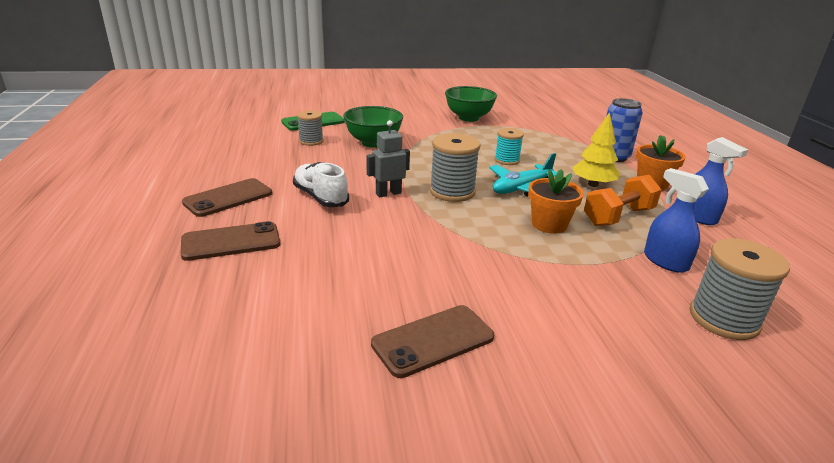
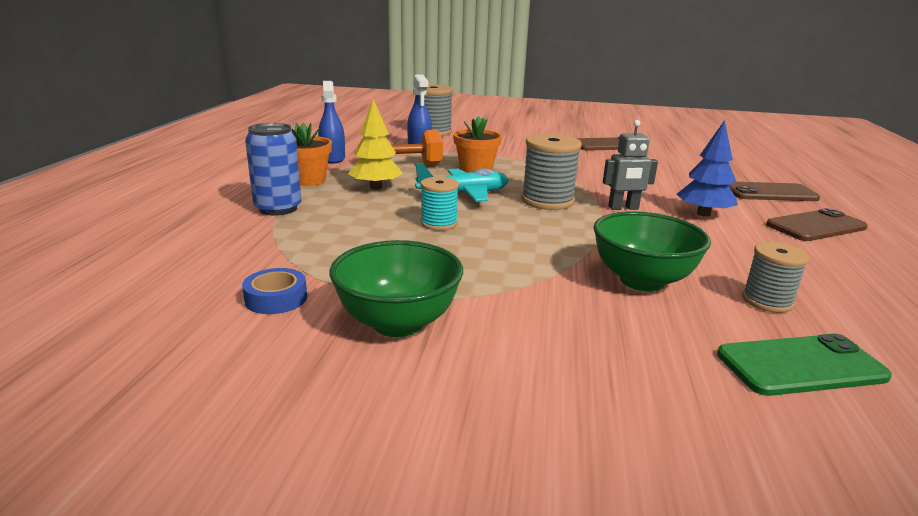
camera: 160 degrees left, 5 degrees down
white shoe [293,162,349,207] -> blue tree [677,120,738,217]
none -> blue tape [242,268,307,314]

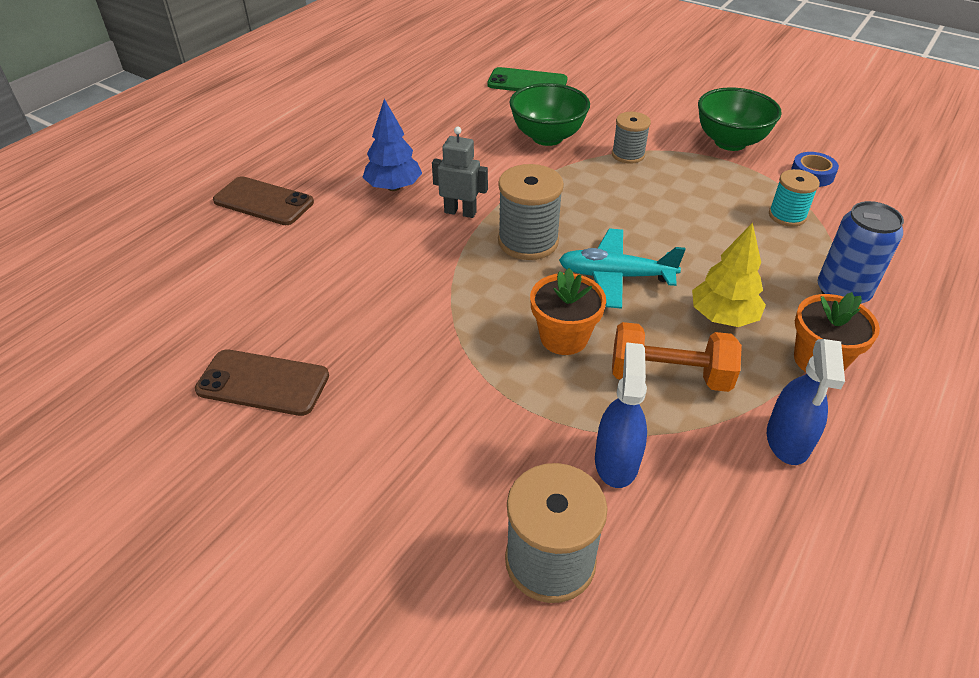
camera: 155 degrees left, 20 degrees up
turquoise spool [420,177,459,231] -> turquoise spool moved to [769,169,820,227]
grey spool [742,242,809,313] -> grey spool moved to [612,112,651,164]
brown phone [766,208,868,241] -> none

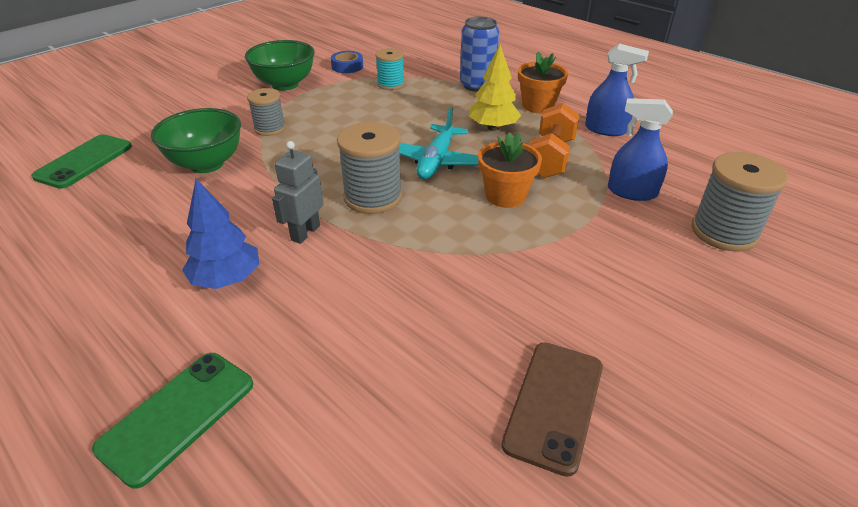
camera: 80 degrees left, 5 degrees down
brown phone [213,176,314,225] -> green phone [92,353,253,489]

